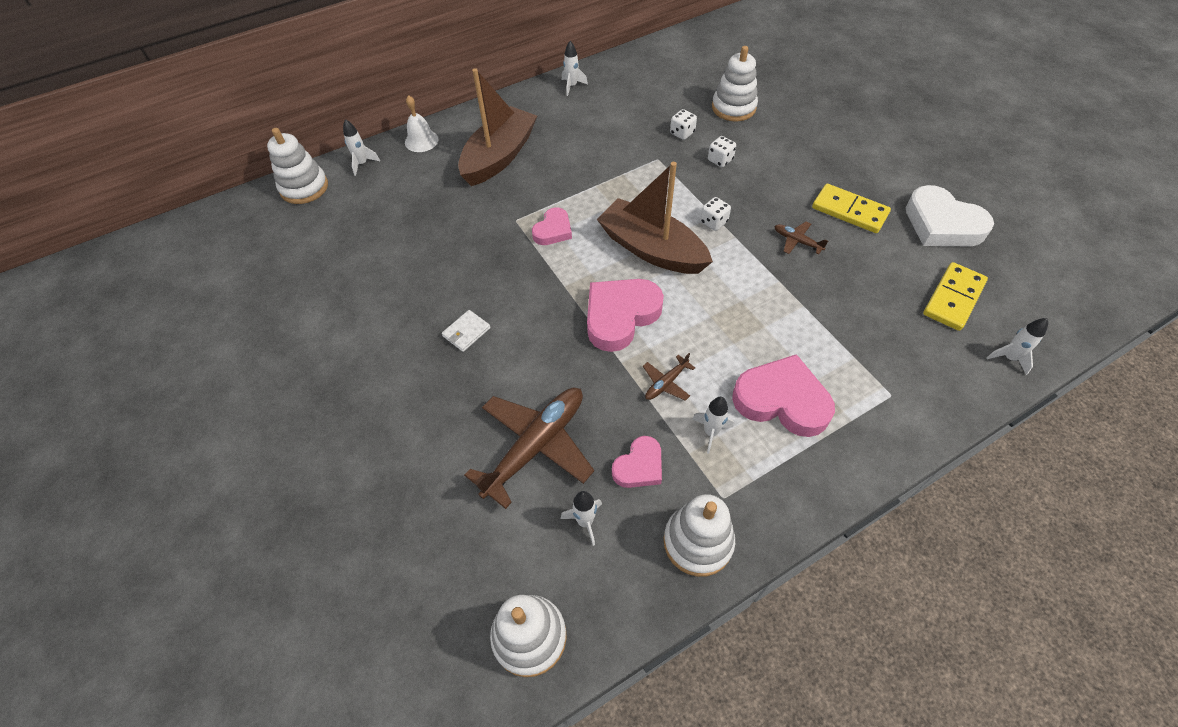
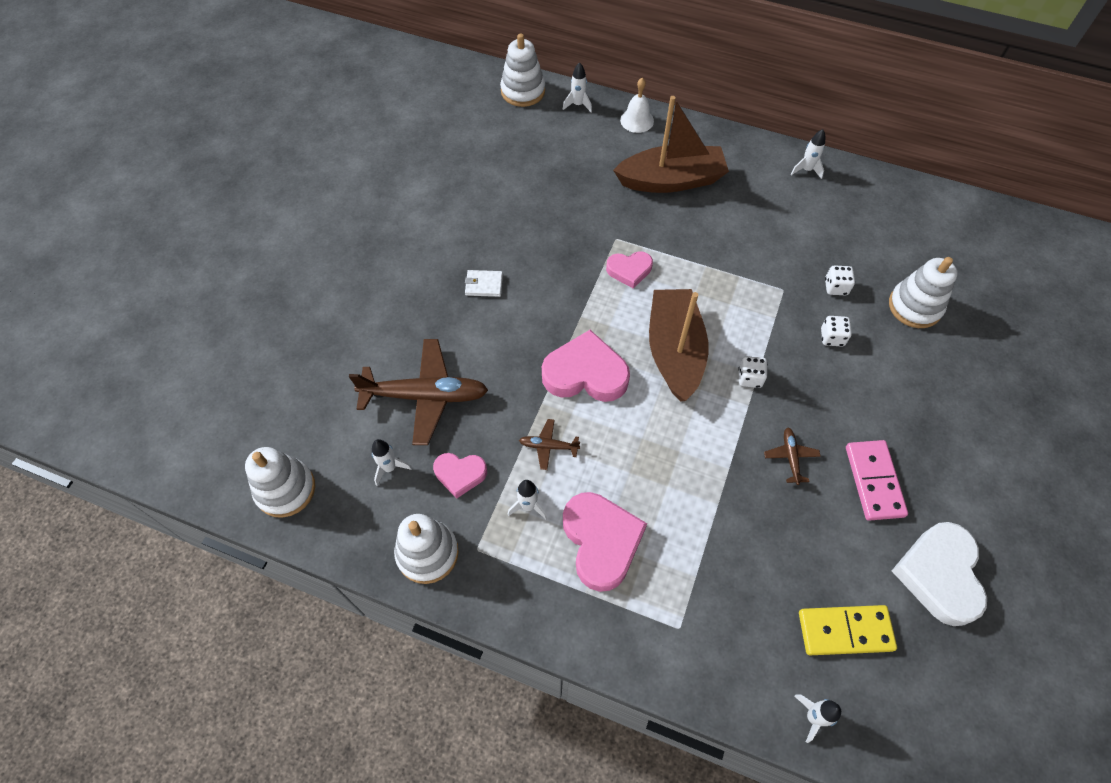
camera: 50 degrees right, 5 degrees up
yellow domino [812,184,891,233] -> pink domino [846,440,908,521]

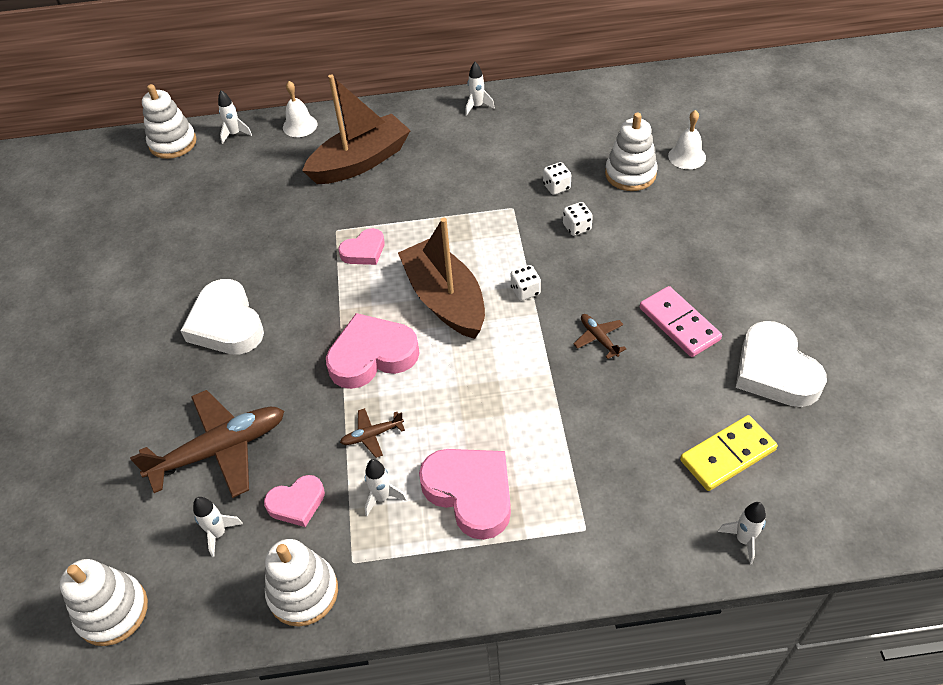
camera: 25 degrees left, 10 degrees down
white wallet [465,270,503,297] -> white heart [180,279,264,355]
none -> white bell [668,110,706,169]

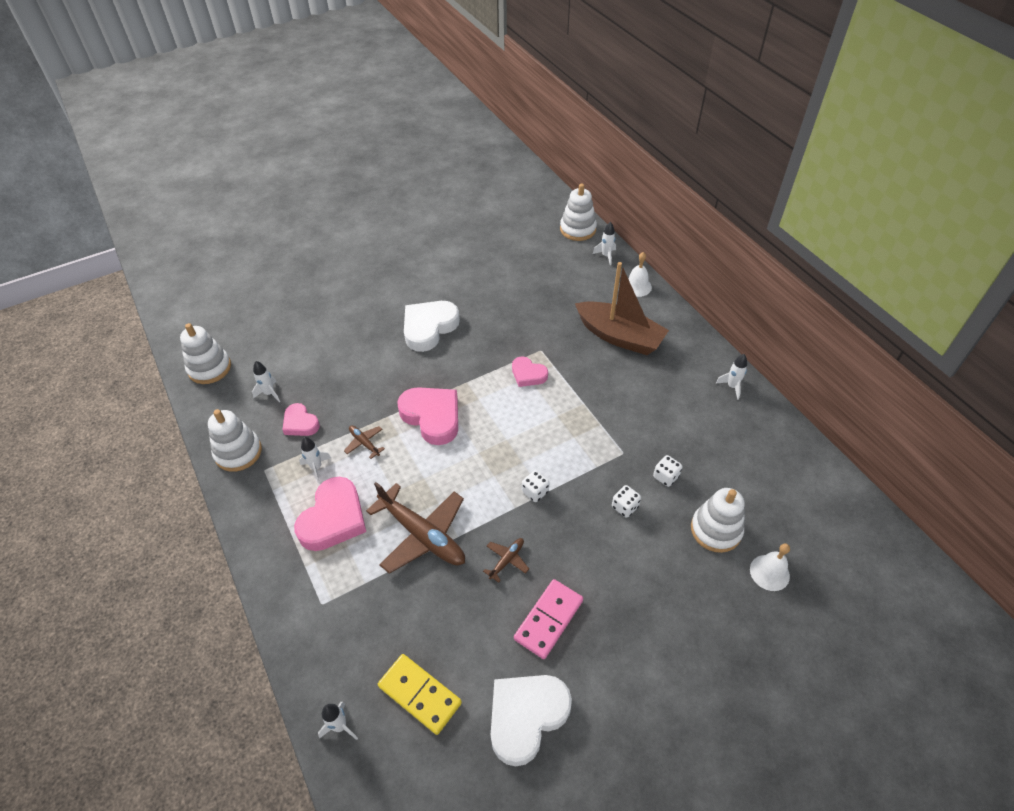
camera: 65 degrees right, 0 degrees up
brown plane [130,390,284,498] -> brown plane moved to [366,482,465,574]
brown boat [398,218,485,339] -> none

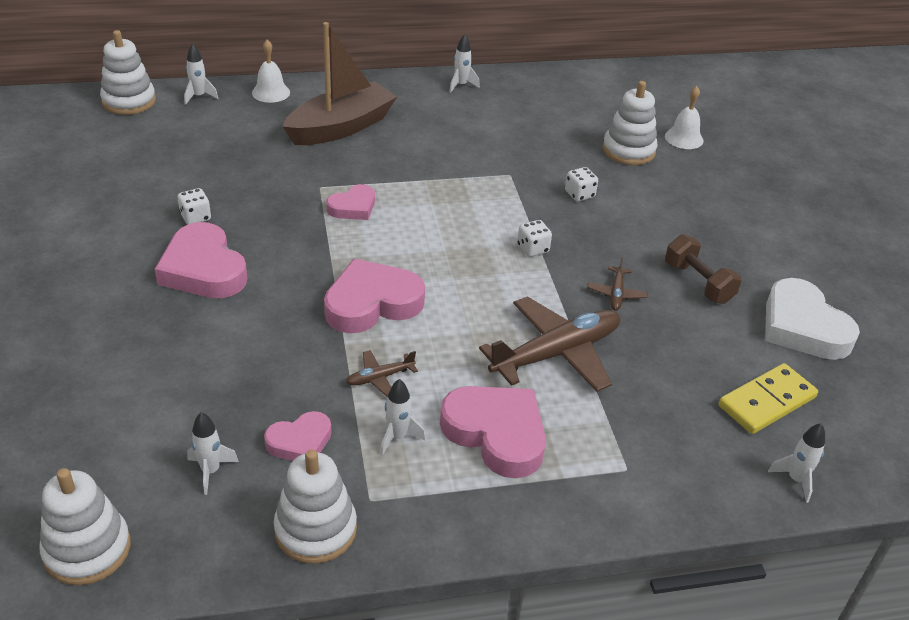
camera: 75 degrees left, 10 degrees down
white heart [404,301,460,352] -> pink heart [155,222,247,298]
brown plane [483,538,529,583] -> brown plane turned 135 degrees counterclockwise [587,257,648,311]
pink domino [514,579,583,659] -> brown dumbbell [665,234,742,304]
white dice [653,455,682,487] -> white dice moved to [177,188,211,225]

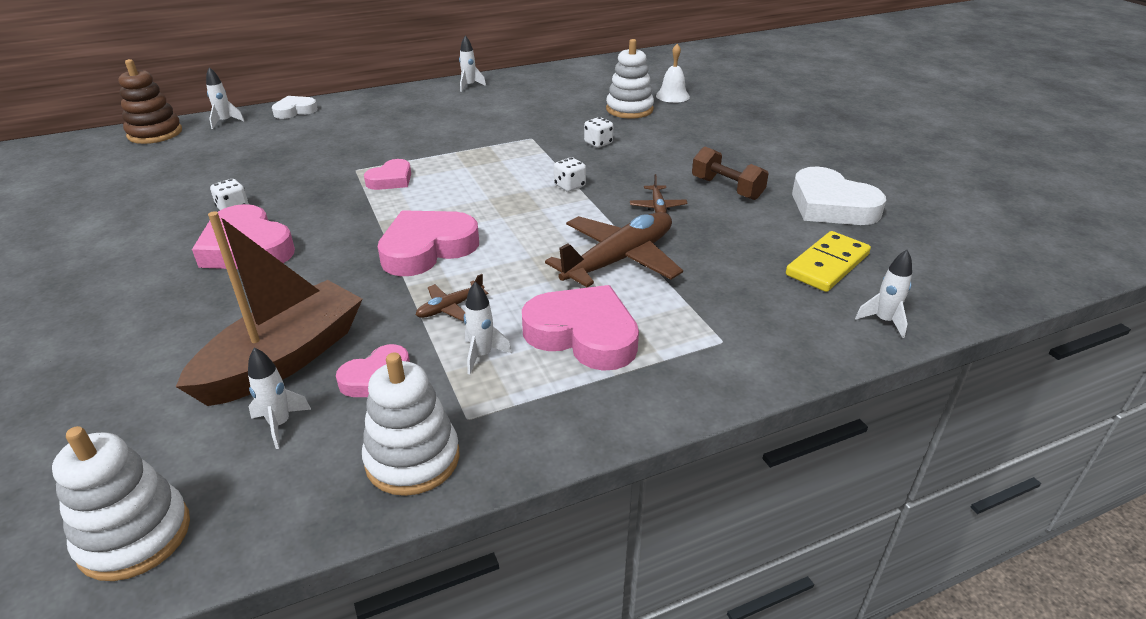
camera: 10 degrees left, 5 degrees down
white stacking toy [100,30,156,115] -> brown stacking toy [118,59,182,144]
white bell [252,40,290,103] -> white heart [272,96,318,119]
brown boat [282,22,397,145] -> brown boat moved to [176,211,362,406]

